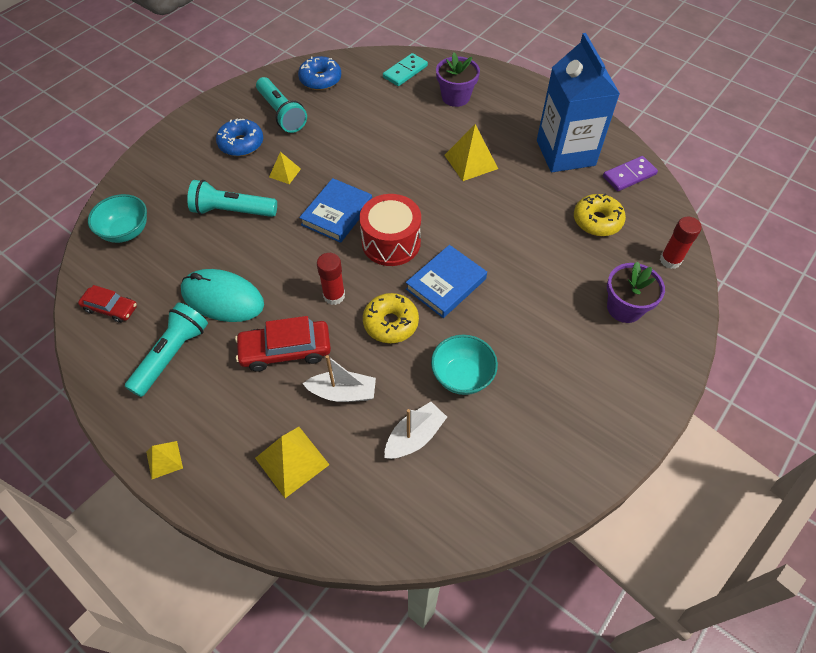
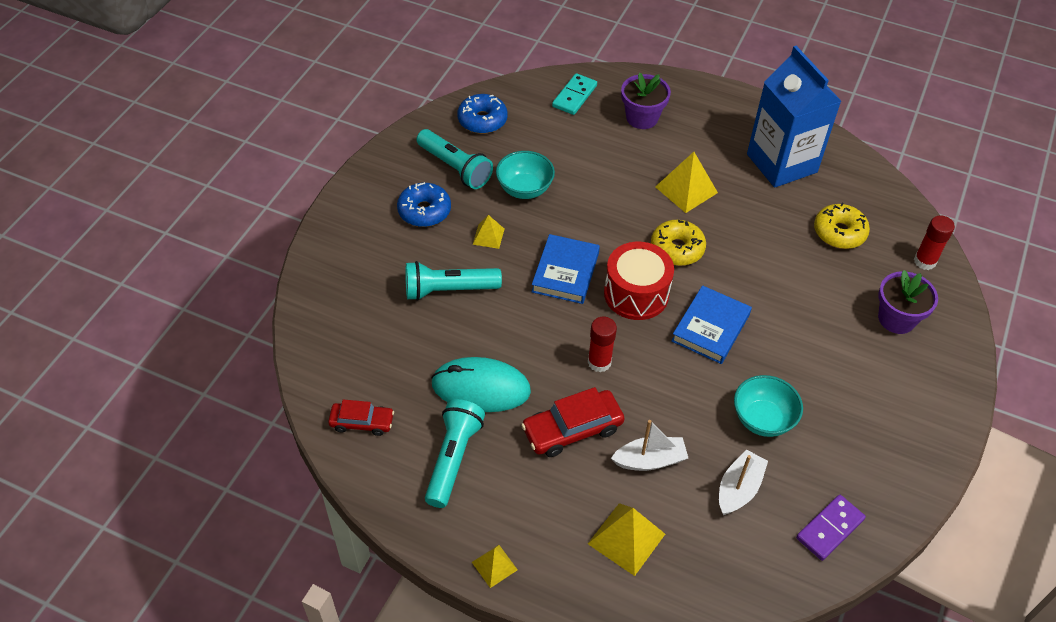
camera: 15 degrees left, 5 degrees down
turquoise bowl [88,194,147,243] -> turquoise bowl moved to [496,151,555,199]
yellow donut [363,293,419,343] -> yellow donut moved to [651,220,706,266]
purple domino [603,156,658,191] -> purple domino moved to [796,495,866,561]

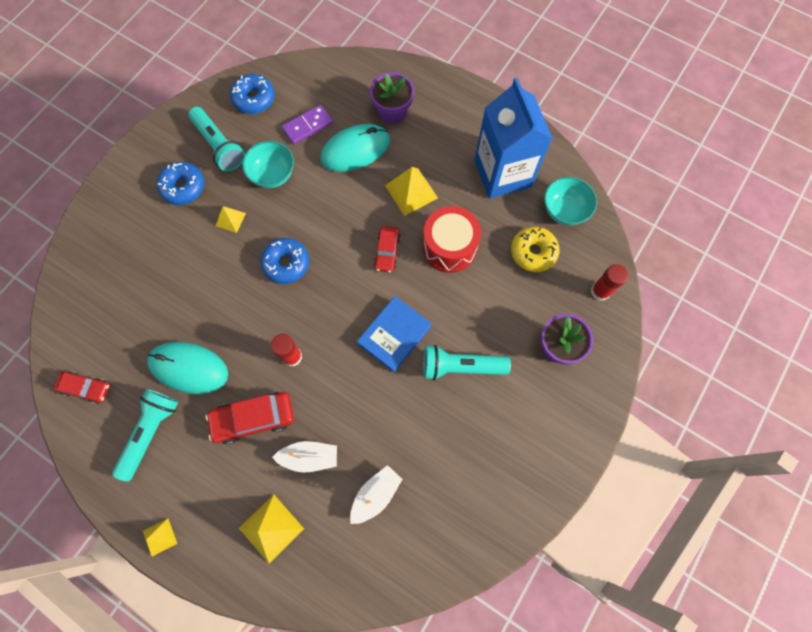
camera: 10 degrees right, 20 degrees up
turquoise flashlight [405,261,502,301] -> turquoise flashlight moved to [423,345,511,380]
blue book [531,234,600,304] -> blue donut [260,238,309,284]
turquoise domino [552,73,597,115] -> none
red drum [604,242,674,320] -> red drum moved to [423,206,481,273]
yellow donut [651,220,706,266] -> red car [374,226,401,273]
turquoise bowl [734,375,803,437] -> turquoise bowl moved to [544,177,597,225]
purple domino [796,495,866,561] -> purple domino moved to [282,105,333,144]
none -> turquoise mouse [320,124,390,172]

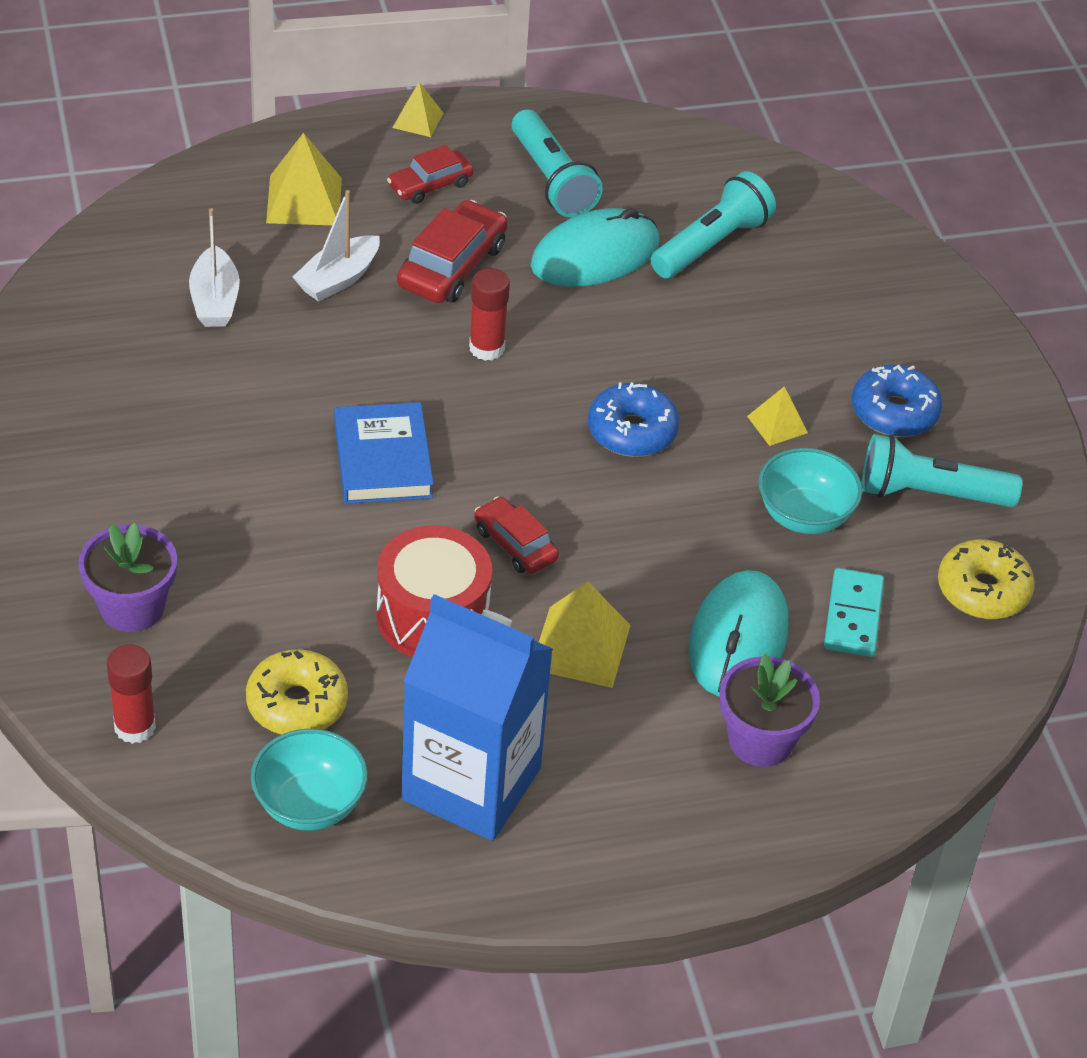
camera: 130 degrees right, 25 degrees down
red car [54,371,110,404] -> red car moved to [387,145,474,204]
blue donut [230,74,275,114] -> yellow donut [938,539,1035,619]
purple domino [282,105,333,144] -> turquoise domino [824,568,884,657]
turquoise flashlight [423,345,511,380] -> turquoise flashlight moved to [650,171,776,278]

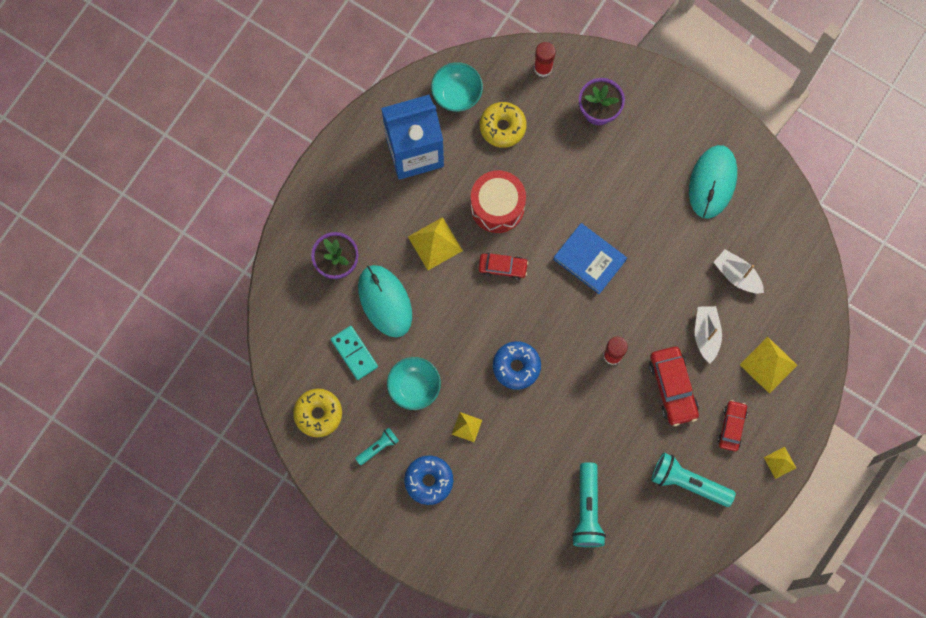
camera: 140 degrees right, 30 degrees up
turquoise mouse [531,208,659,287] -> turquoise mouse moved to [689,145,737,218]
turquoise flashlight [861,434,1022,507] -> turquoise flashlight [355,427,399,465], size x0.56

